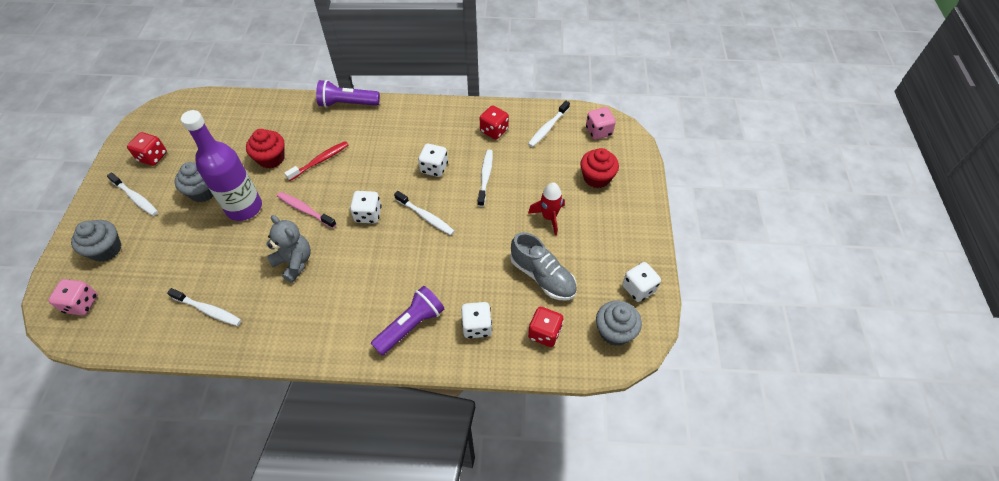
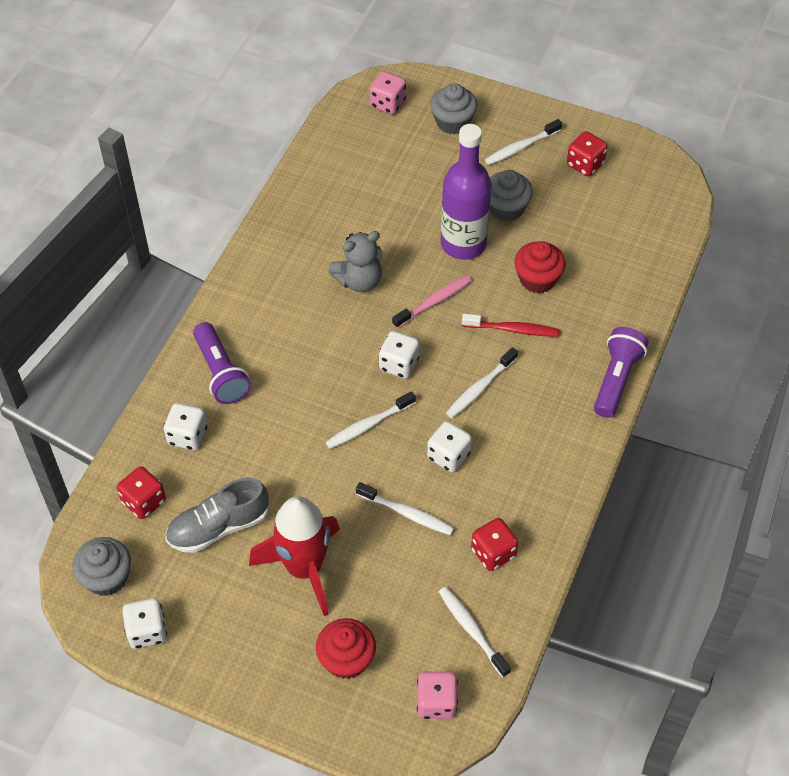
camera: 110 degrees right, 0 degrees up
white toothbrush [167,288,241,326] -> white toothbrush moved to [446,347,518,418]
red toothbrush [284,141,348,181] -> red toothbrush turned 60 degrees counterclockwise [462,314,560,337]
red rocket [528,183,565,235] -> red rocket [249,496,340,616], size x1.75

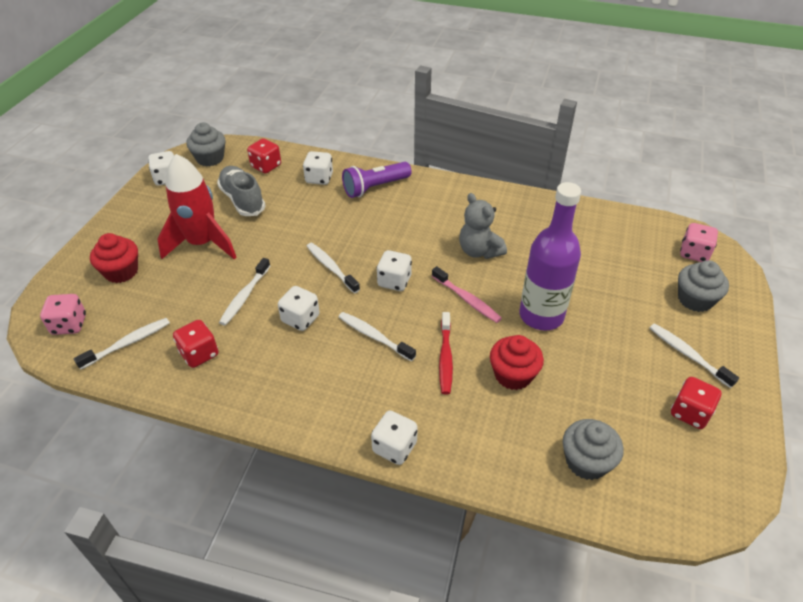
camera: 85 degrees right, 10 degrees down
grey cupcake [490,170,533,221] -> grey cupcake moved to [563,419,624,480]
purple flashlight [594,327,648,418] -> white dice [371,411,418,465]

